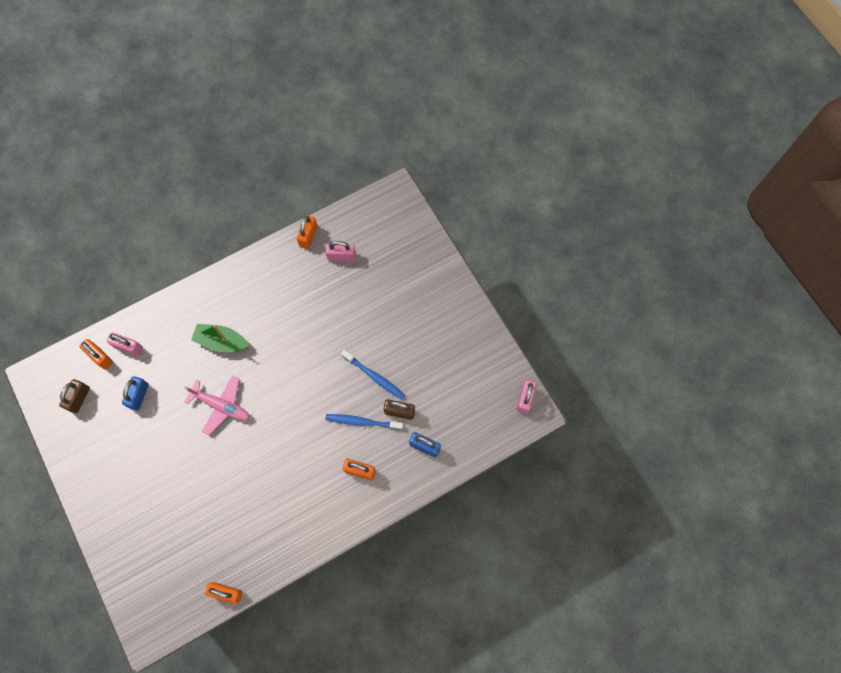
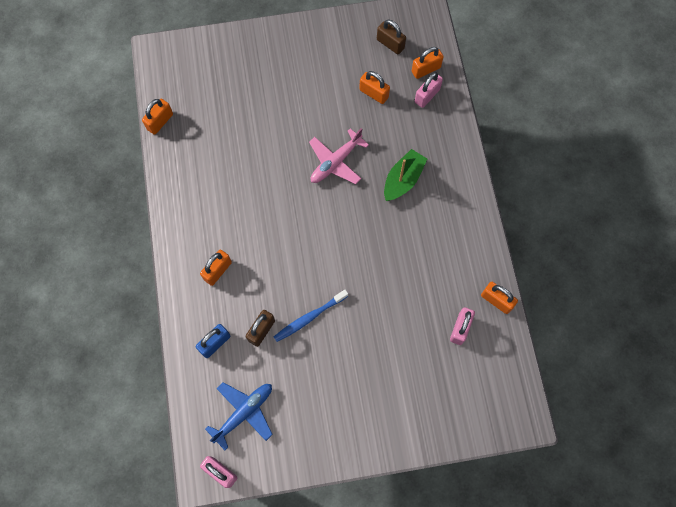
camera: 110 degrees right, 0 degrees up
blue padlock [122,376,149,411] -> orange padlock [359,71,390,104]
blue toothbrush [325,414,403,430] -> none
none -> blue plane [205,382,273,450]

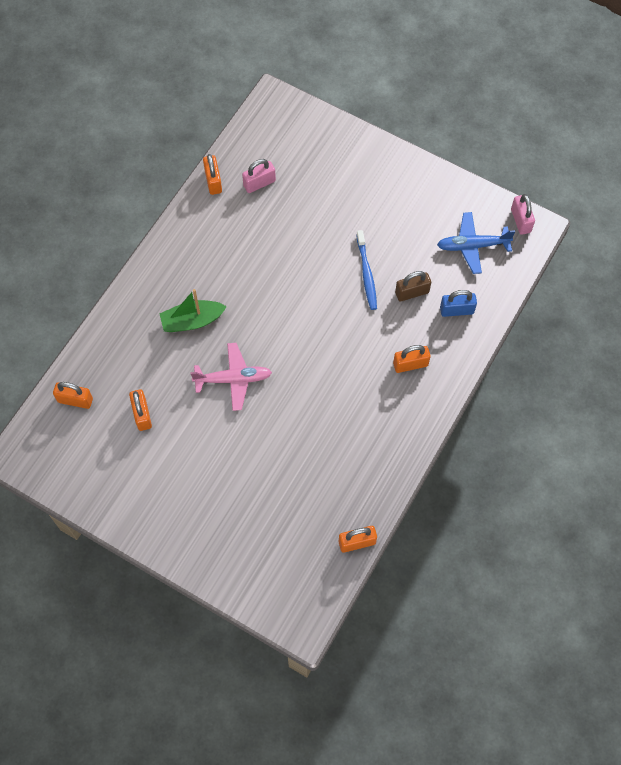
camera: 140 degrees left, 5 degrees down
blue toothbrush [274,290,348,342] -> blue toothbrush turned 75 degrees clockwise [356,230,377,310]
brown padlock [377,20,406,54] -> none
pink padlock [415,72,443,108] -> none

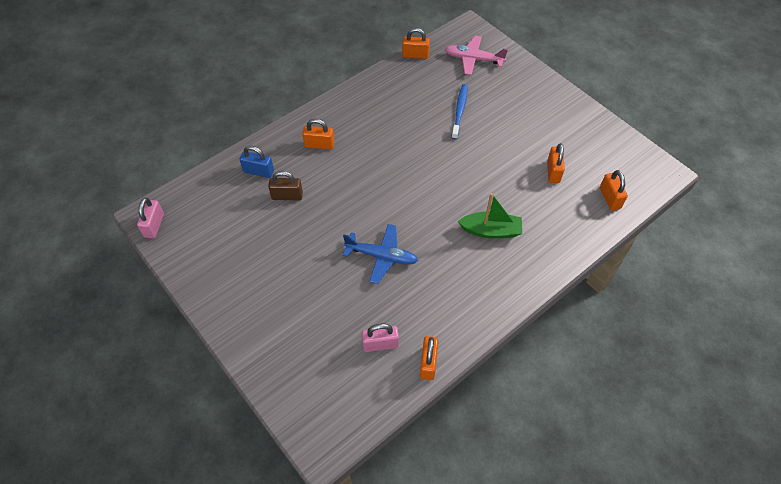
camera: 160 degrees left, 10 degrees down
orange padlock [53,382,93,409] -> orange padlock turned 45 degrees clockwise [600,170,628,211]
pink plane [190,343,272,411] -> pink plane moved to [445,36,508,75]
blue toothbrush [356,230,377,310] -> blue toothbrush moved to [451,84,468,140]
blue plane [437,212,515,274] -> blue plane moved to [343,224,418,284]

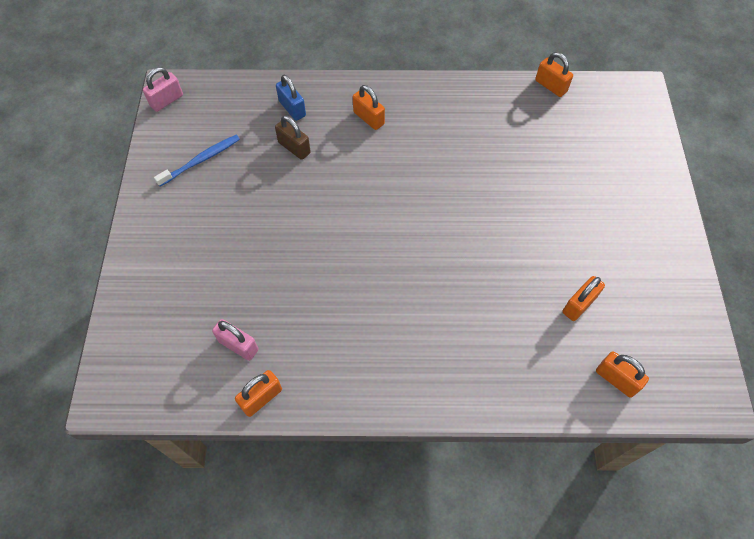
camera: 40 degrees right, 5 degrees up
blue plane [343,224,418,284] -> none
pink plane [445,36,508,75] -> none
blue toothbrush [451,84,468,140] -> blue toothbrush moved to [154,135,240,186]
green boat [458,193,522,238] -> none
orange padlock [600,170,628,211] -> orange padlock turned 75 degrees counterclockwise [596,351,649,398]

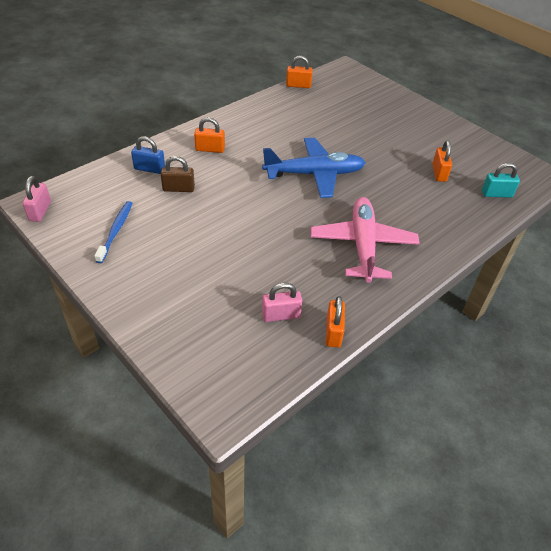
camera: 45 degrees left, 15 degrees down
orange padlock [596,351,649,398] -> turquoise padlock [482,163,520,198]
none -> blue plane [262,138,366,198]
none -> pink plane [311,197,420,283]

